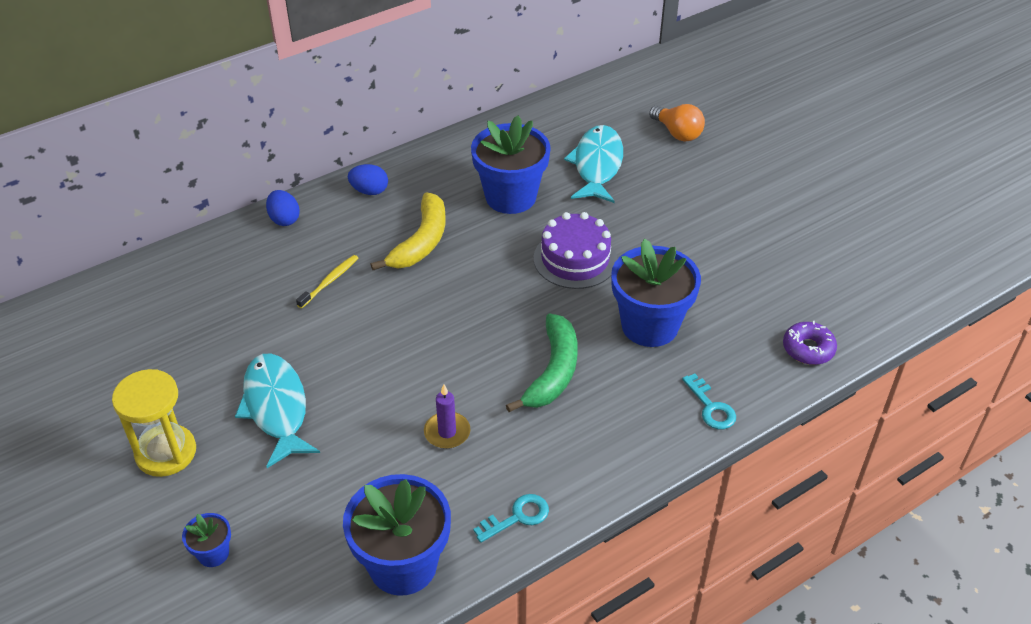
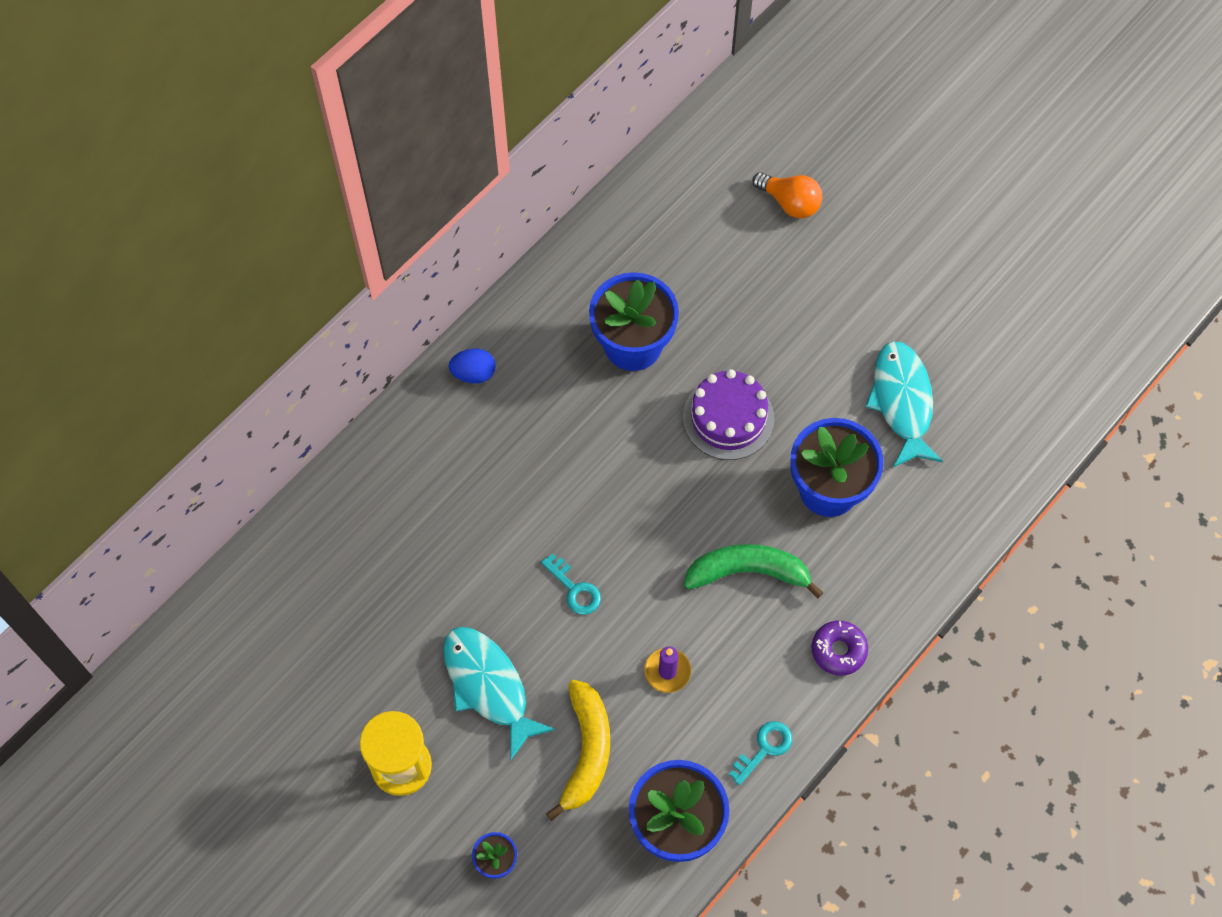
camera: 15 degrees left, 20 degrees up
blue egg [266,190,300,226] -> none
yellow toothbrush [296,255,358,308] -> none
yellow banana [370,192,445,270] -> yellow banana moved to [546,680,610,821]
green banana [506,313,578,412] -> green banana turned 90 degrees counterclockwise [684,544,824,599]
turquoise fish [564,125,623,203] -> turquoise fish moved to [865,341,943,467]
turquoise key [682,374,736,429] -> turquoise key moved to [541,553,601,615]
purple donut [783,321,837,365] -> purple donut moved to [812,621,868,676]

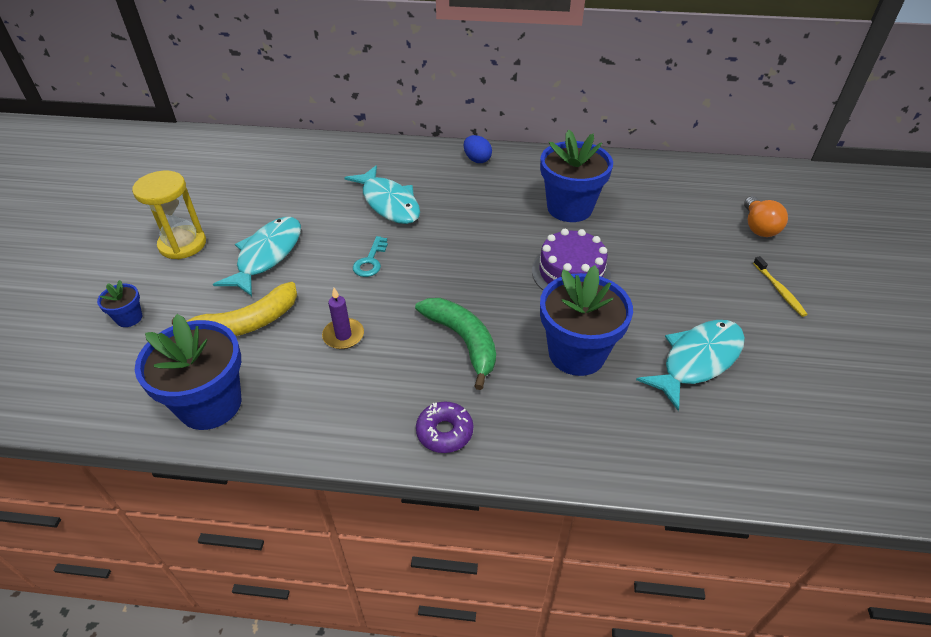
camera: 55 degrees right, 20 degrees down
turquoise key [729,721,792,786] -> none
none -> turquoise fish [344,165,420,224]
none -> yellow toothbrush [753,256,807,317]

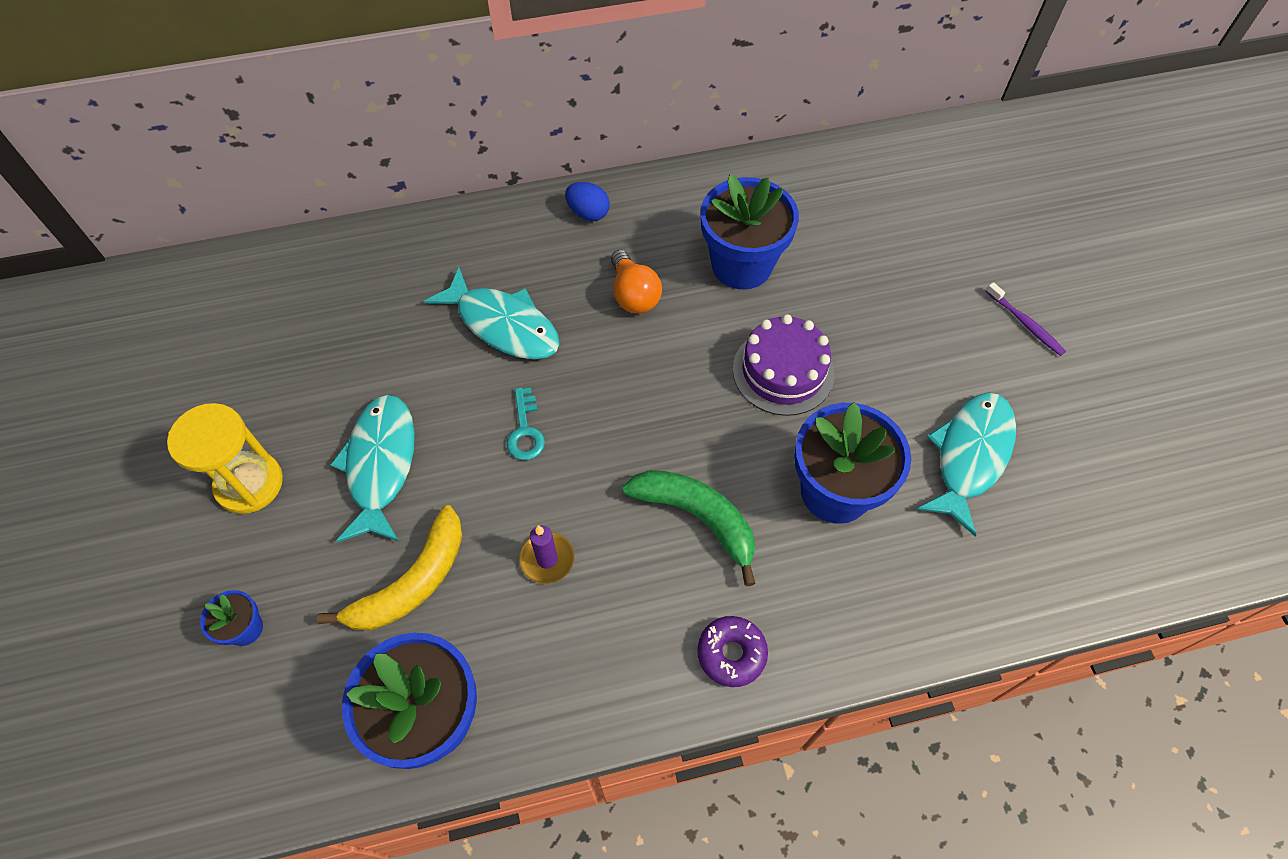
camera: 20 degrees left, 15 degrees up
orange light bulb [744,196,788,237] -> orange light bulb moved to [611,250,662,313]
yellow toothbrush [753,256,807,317] -> purple toothbrush [986,282,1066,356]

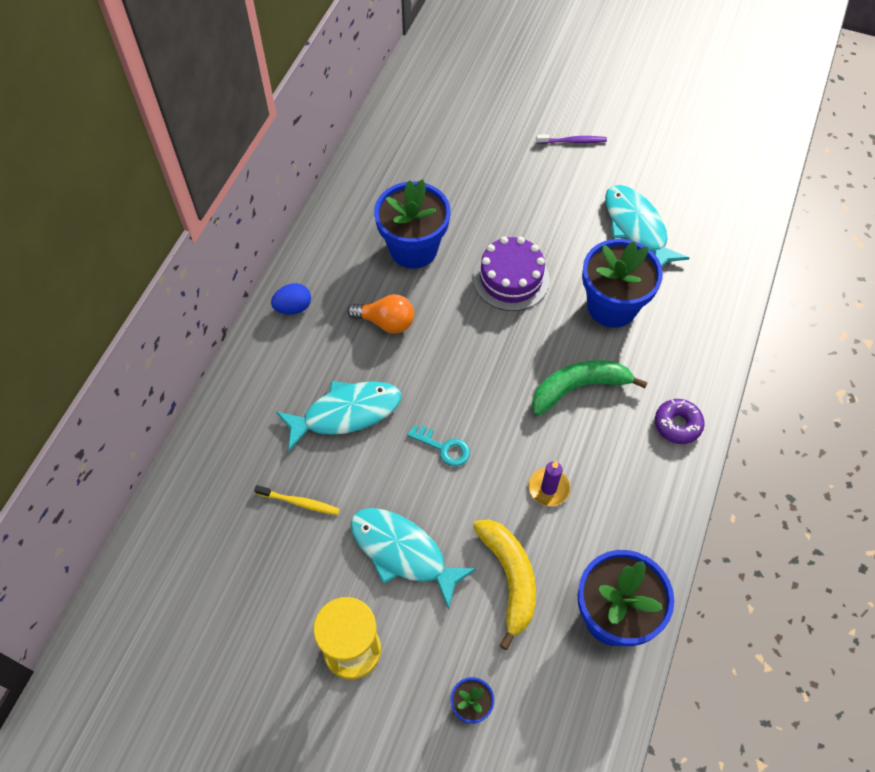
camera: 55 degrees left, 0 degrees up
none -> yellow toothbrush [254,485,340,515]

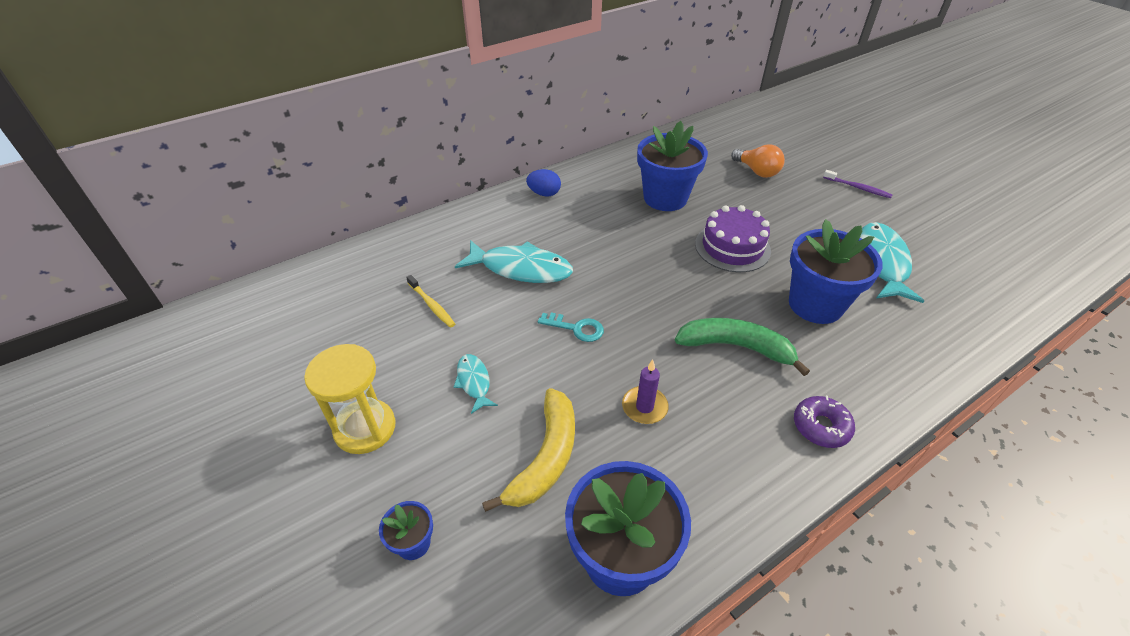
camera: 35 degrees right, 15 degrees down
orange light bulb [347,294,414,334] -> orange light bulb moved to [731,144,785,178]
turquoise fish [350,508,477,609] -> turquoise fish [454,354,498,414], size x0.52
turquoise key [407,425,470,466] -> turquoise key turned 45 degrees counterclockwise [538,312,604,342]

